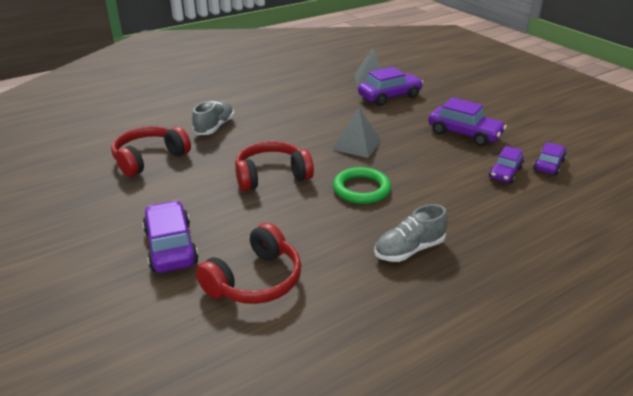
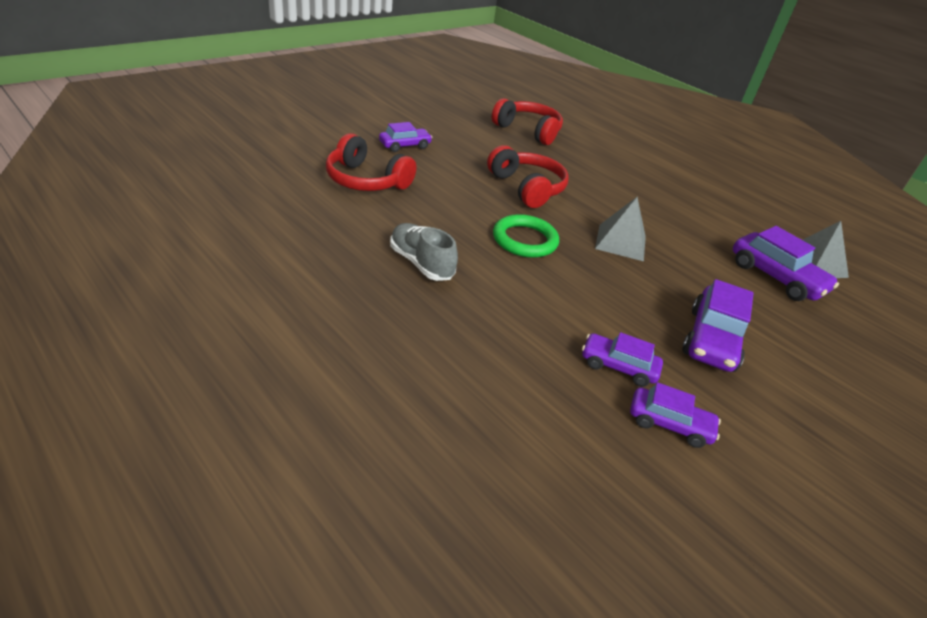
camera: 75 degrees right, 5 degrees up
purple car [143,201,198,273] -> purple car [379,122,433,152], size x0.64
grey shoe [192,101,234,135] -> none

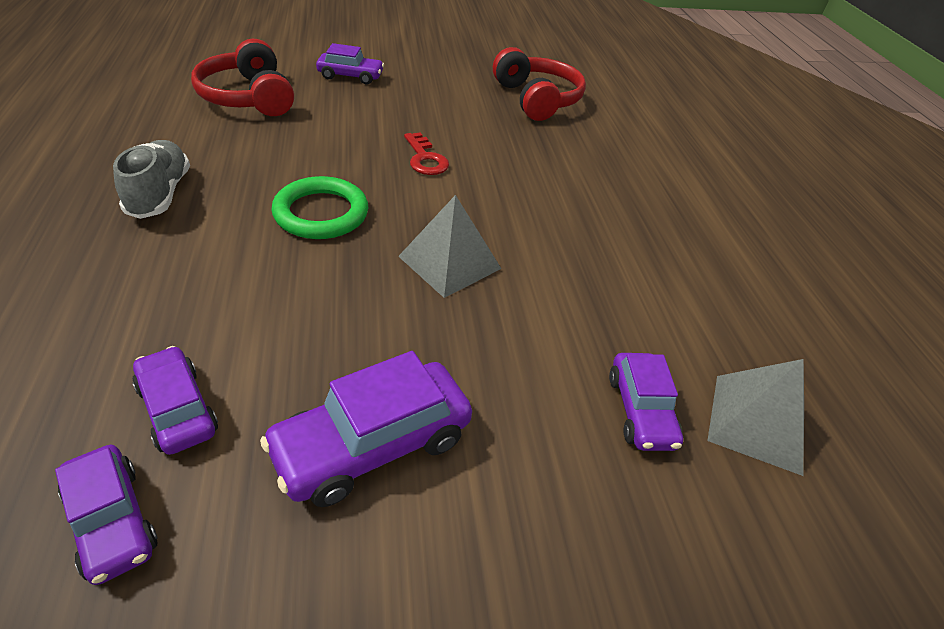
camera: 35 degrees right, 5 degrees up
red headphones [487,145,569,208] -> red key [404,132,449,175]
purple car [733,226,839,301] -> purple car [609,353,683,451], size x0.64

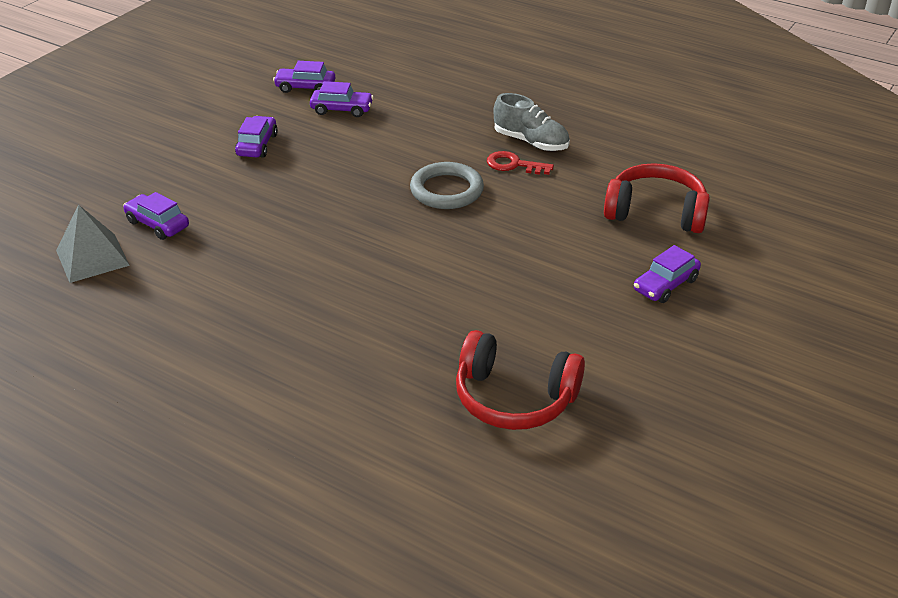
camera: 135 degrees right, 5 degrees down
purple car [260,351,472,507] -> purple car [235,116,278,158], size x0.64
green ring [271,176,368,239] -> grey ring [410,162,484,209]
grey pyramid [398,195,501,298] -> none
red key [404,132,449,175] -> red key moved to [487,151,554,175]

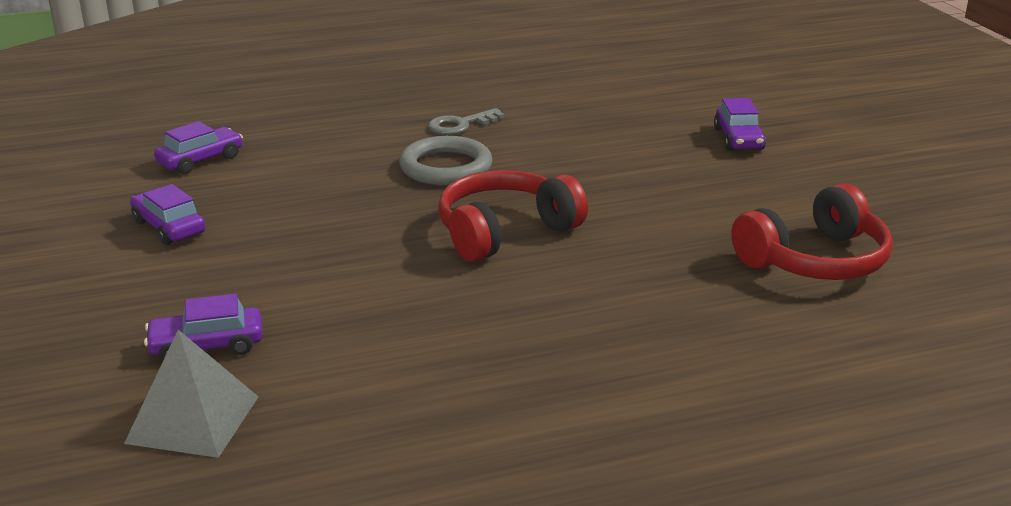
camera: 50 degrees left, 10 degrees down
purple car [273,61,335,93] -> none
red key [487,151,554,175] -> grey key [428,108,505,135]
grey shoe [494,93,570,151] -> none
red headphones [604,163,710,233] -> red headphones moved to [438,170,588,262]

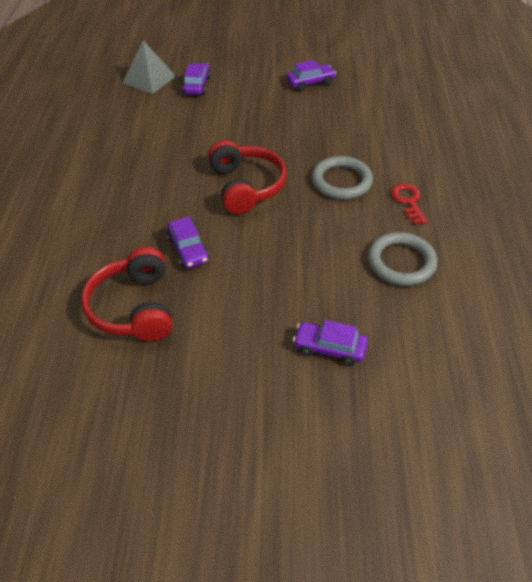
camera: 110 degrees right, 20 degrees up
purple car [154,121,243,174] -> purple car moved to [167,216,209,268]
grey key [428,108,505,135] -> red key [391,183,428,225]
none -> grey ring [368,232,437,286]

